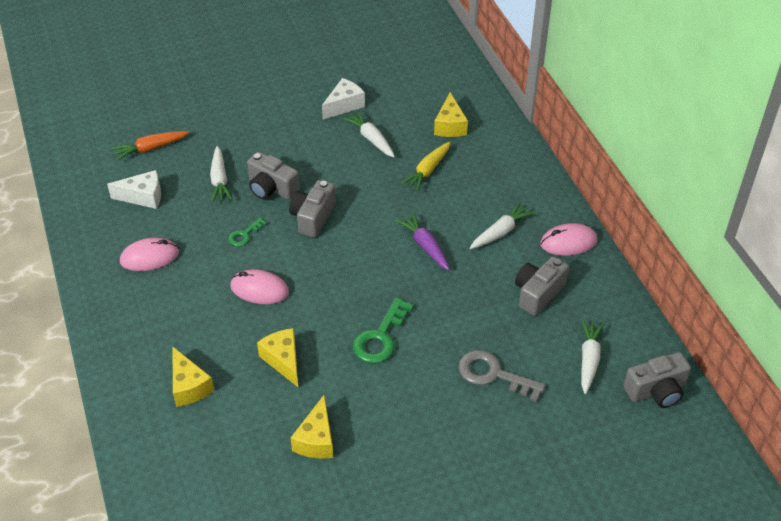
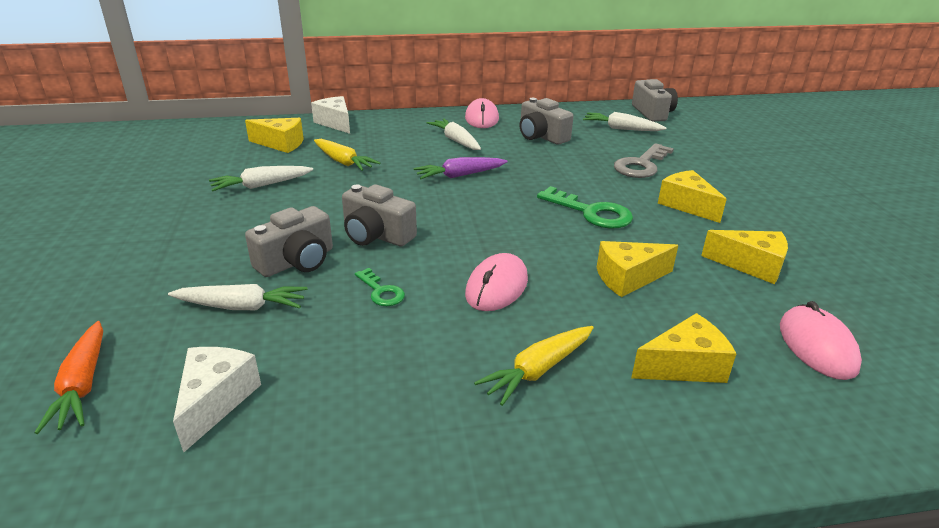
camera: 80 degrees left, 15 degrees down
pink mouse [120,238,179,271] -> pink mouse moved to [780,301,862,380]
white cheese [322,78,365,120] -> white cheese moved to [311,96,350,134]
none -> yellow carrot [474,326,594,406]
none -> yellow cheese [658,170,727,223]

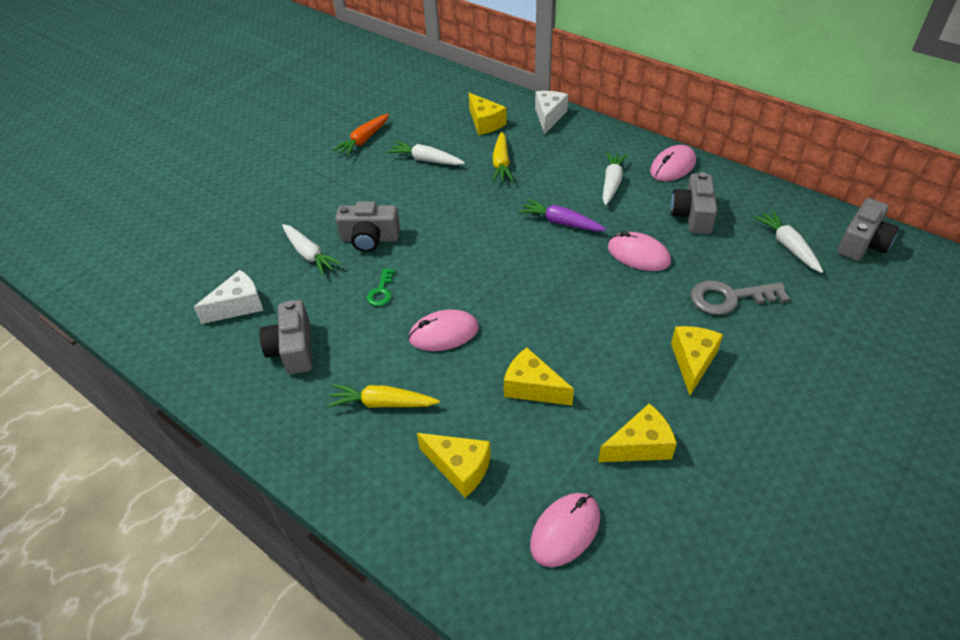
camera: 50 degrees right, 15 degrees up
orange carrot [34,321,103,434] -> orange carrot moved to [332,114,389,157]
grey camera [342,184,417,246] -> grey camera moved to [259,300,312,374]
green key [537,186,633,229] -> none
yellow cheese [701,230,788,284] -> yellow cheese turned 90 degrees counterclockwise [598,403,677,462]
none -> pink mouse [608,231,671,271]

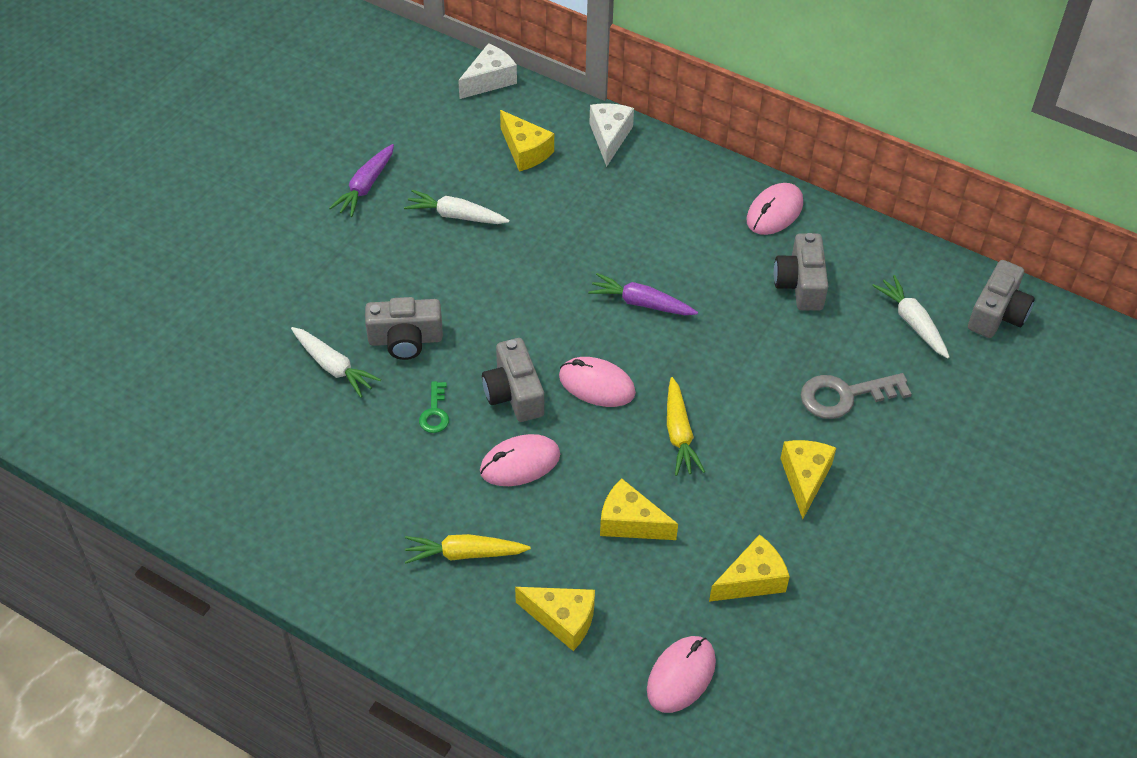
camera: 10 degrees left, 5 degrees up
white cheese [194,270,263,324] -> white cheese moved to [458,43,517,99]
grey camera [259,300,312,374] -> grey camera moved to [482,338,544,422]
orange carrot [332,114,389,157] -> purple carrot [329,144,394,217]
yellow carrot [492,132,514,182] -> yellow carrot moved to [667,377,705,476]
white carrot [602,152,628,205] -> none
pink mouse [608,231,671,271] -> pink mouse moved to [559,357,636,407]

